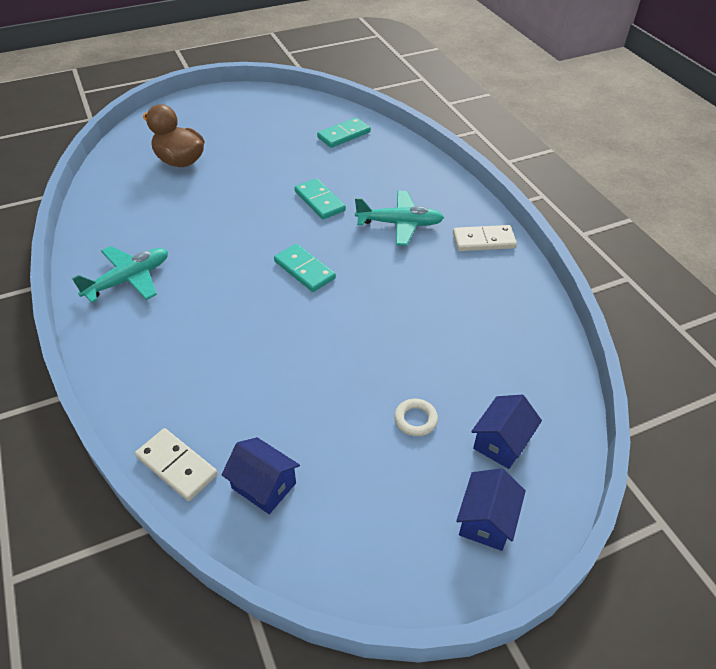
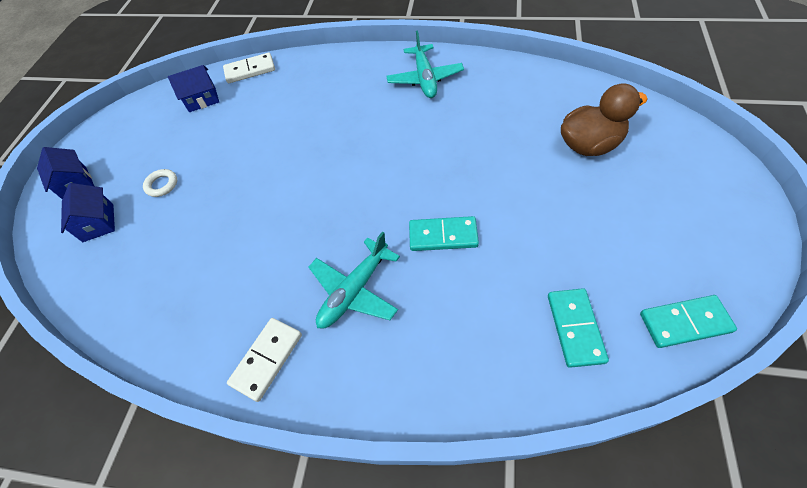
camera: 130 degrees right, 10 degrees up
turquoise domino [274,244,336,292] -> turquoise domino moved to [640,295,737,348]

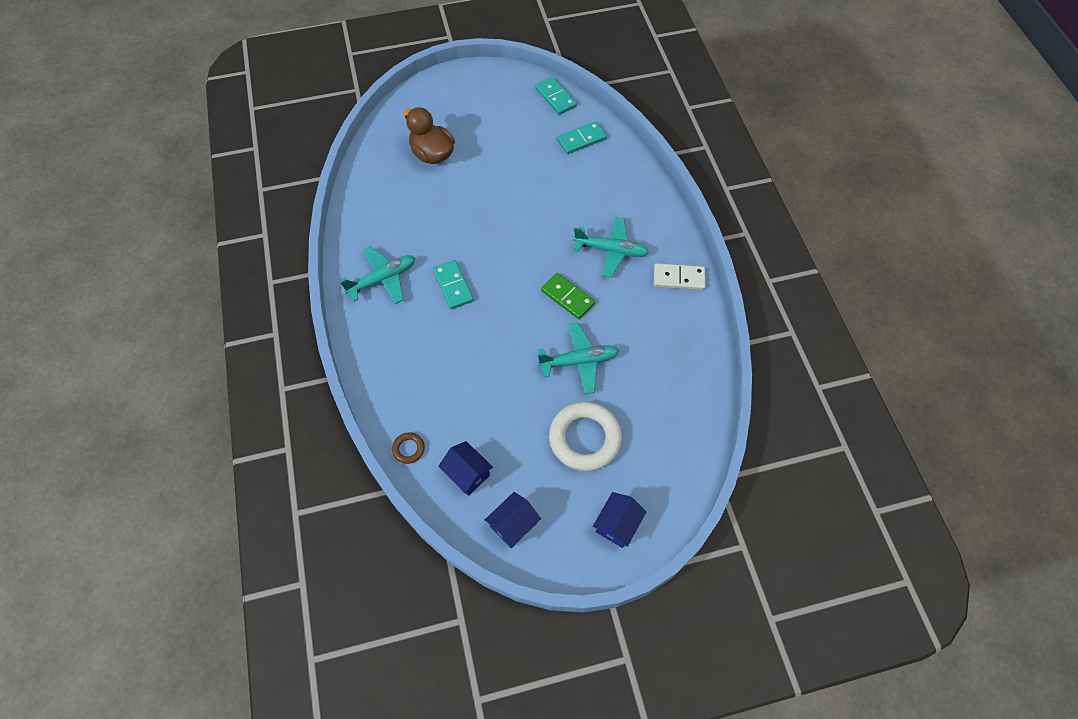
camera: 120 degrees left, 5 degrees up
blue house [61,183,115,242] -> blue house moved to [485,492,541,548]
white ring [143,169,177,197] -> white ring [549,402,622,471], size x2.23
white domino [223,53,275,83] -> brown ring [392,432,425,464]
turquoise domino [409,216,479,251] -> turquoise domino moved to [433,260,474,309]
none -> turquoise plane [538,323,619,394]
none -> green domino [541,273,595,319]

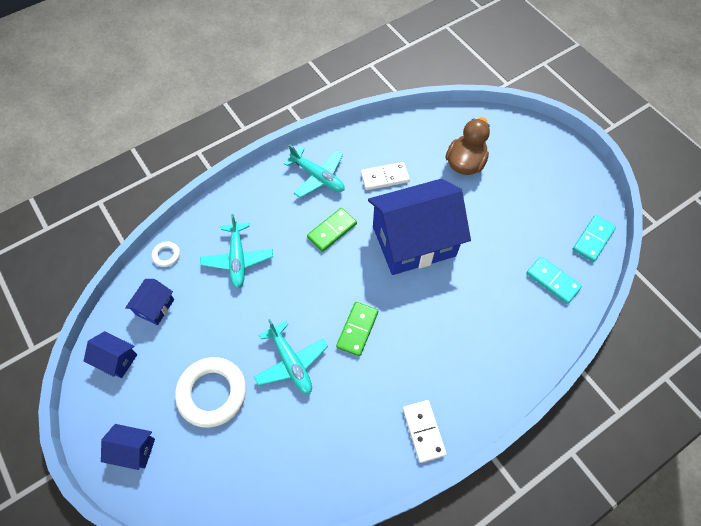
camera: 70 degrees right, 0 degrees up
brown ring [392,432,425,464] -> white ring [152,241,180,267]
turquoise domino [433,260,474,309] -> green domino [307,208,357,252]
turquoise plane [573,217,649,278] -> turquoise plane moved to [200,214,273,289]
none -> white domino [361,162,410,190]
none -> blue house [368,179,471,275]

